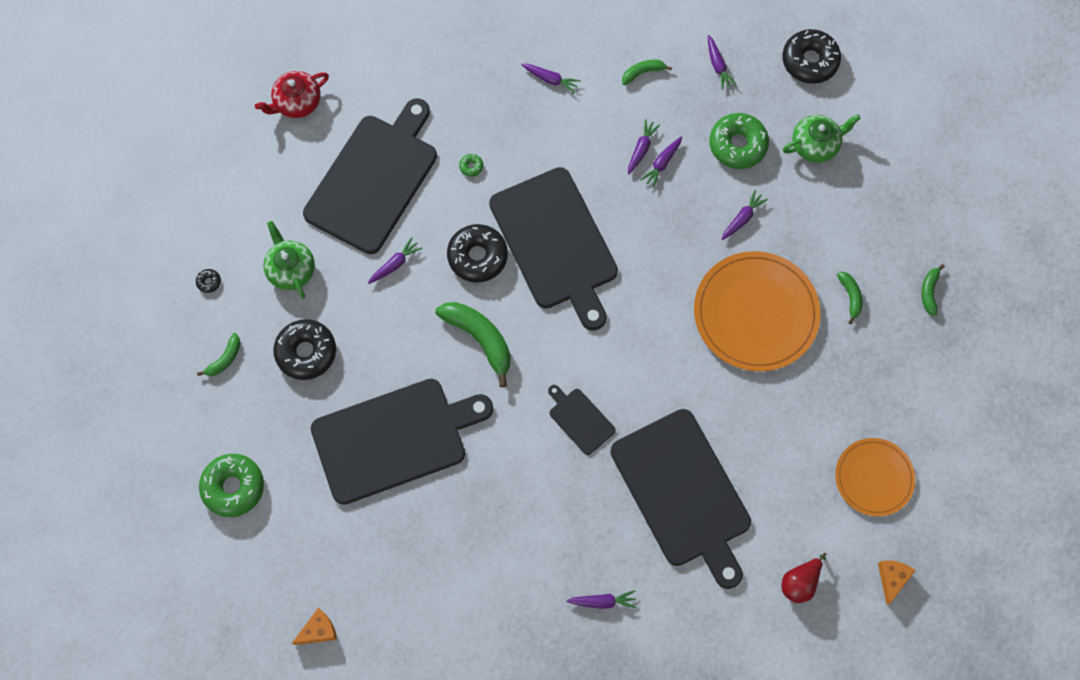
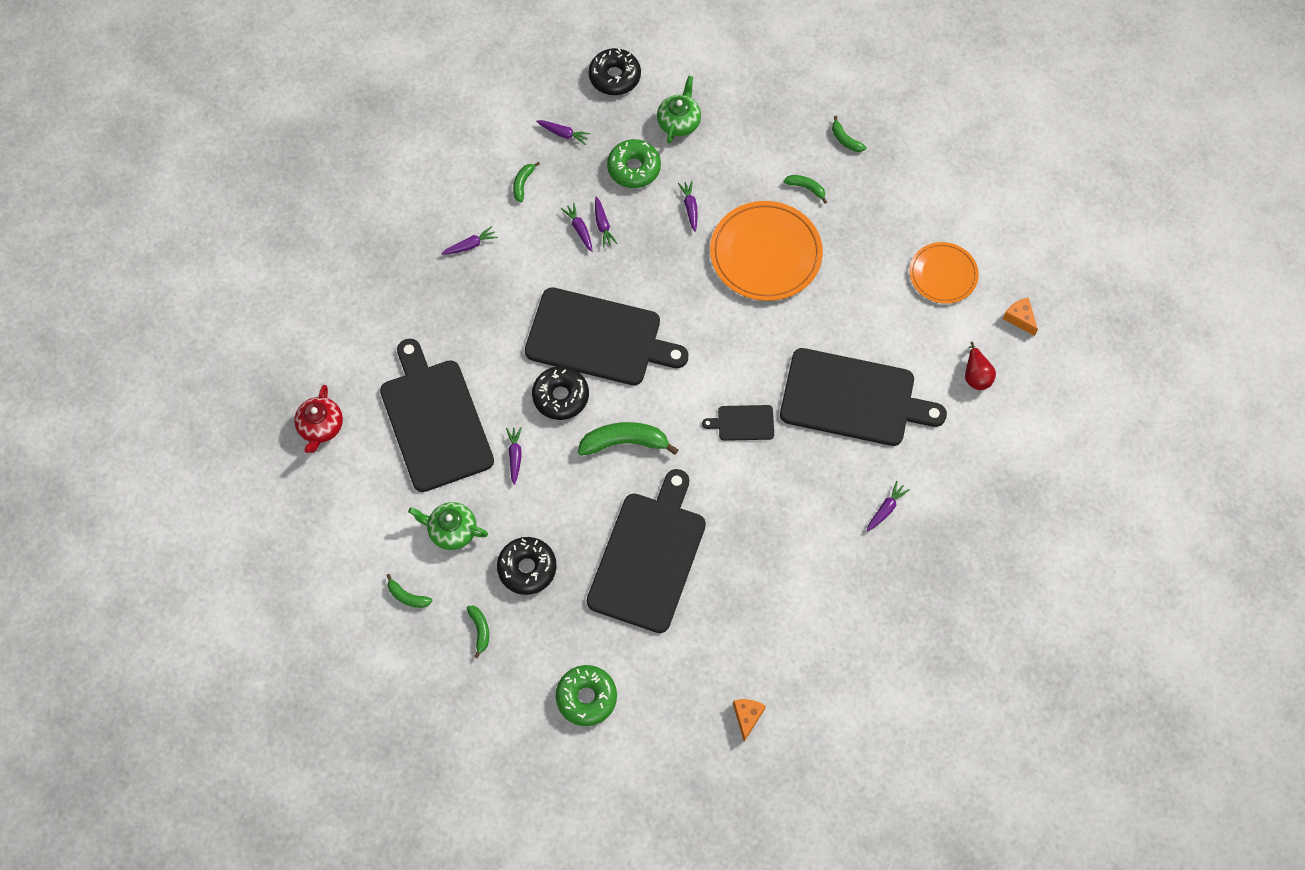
camera: 50 degrees left, 5 degrees down
black donut [196,269,221,293] -> green banana [386,574,433,608]
green donut [459,154,484,177] -> none

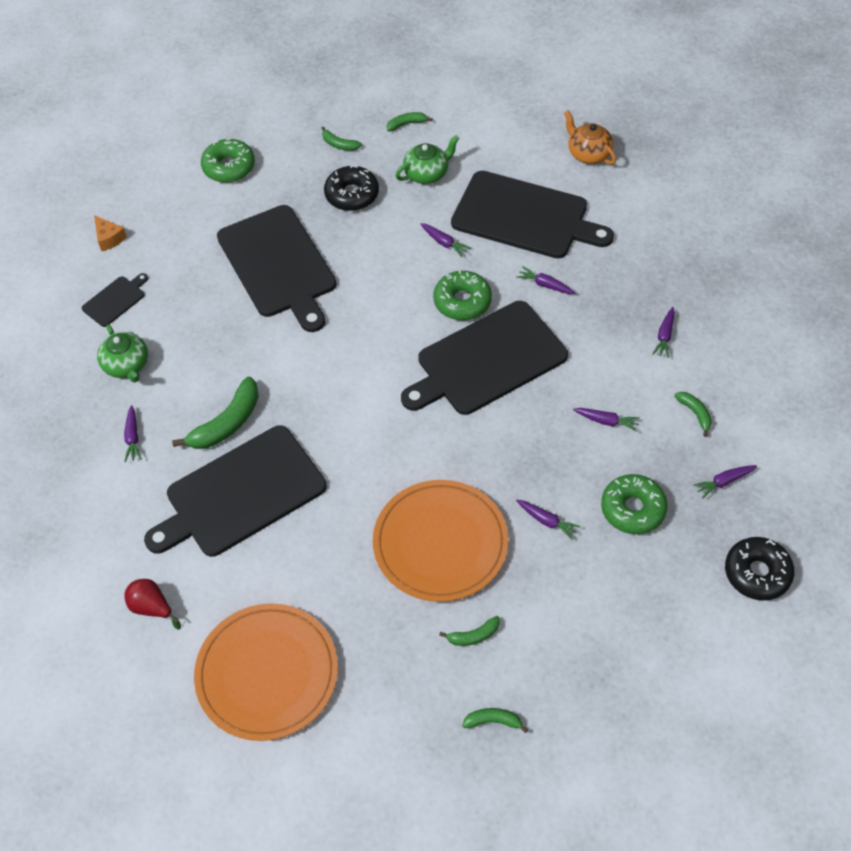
camera: 135 degrees right, 10 degrees down
red teapot [294,385,343,453] -> orange teapot [564,110,616,165]
black donut [532,366,589,420] -> green donut [433,270,492,320]
green banana [578,422,678,456] -> green banana moved to [172,376,259,449]
purple carrot [595,196,618,248] -> purple carrot moved to [516,266,575,294]
green teapot [657,76,701,144] -> green teapot moved to [97,324,148,382]
black cutting board [702,405,774,441] -> black cutting board moved to [82,273,148,327]
orange plate [909,242,979,304] -> orange plate [194,603,338,741], size x1.64
orange cheese [1003,297,1038,336] -> none

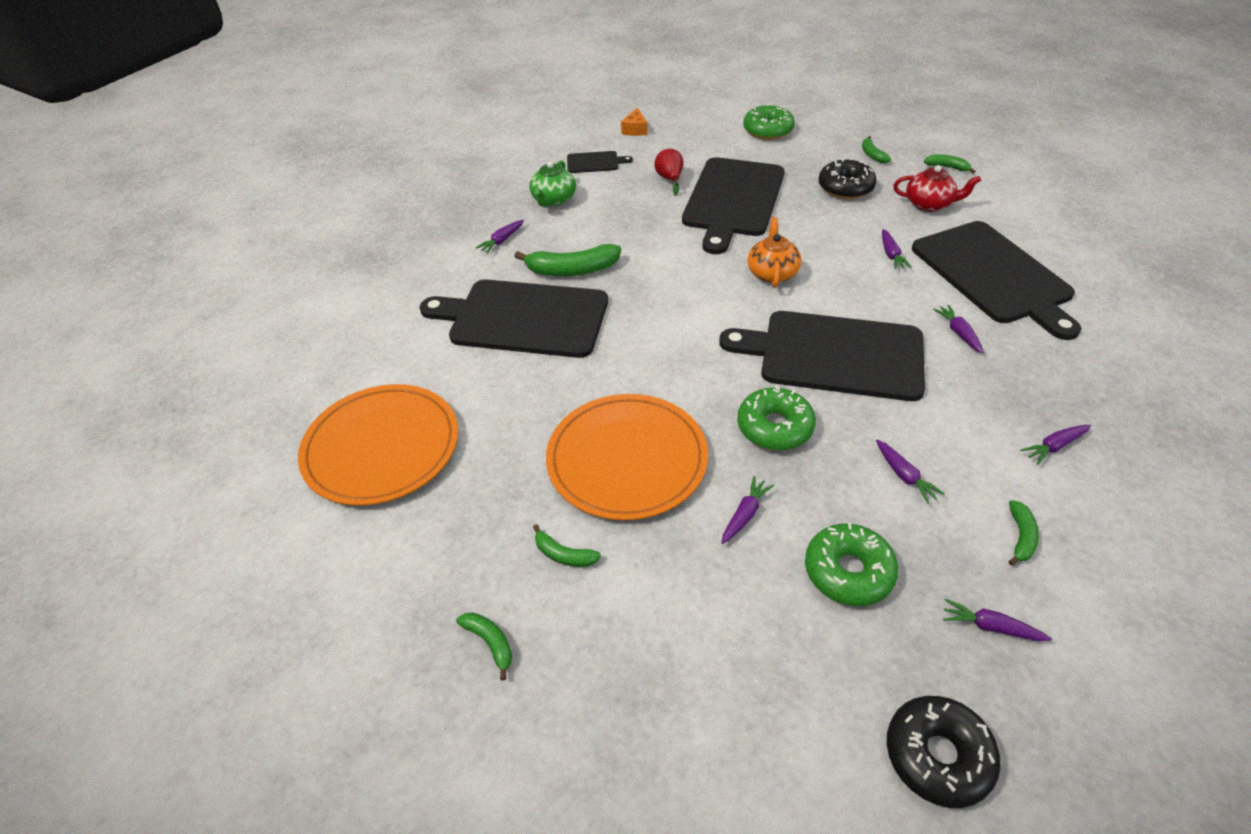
camera: 45 degrees right, 10 degrees down
red pear [124,579,181,630] -> red pear moved to [654,149,684,196]
green teapot [395,135,459,184] -> red teapot [893,165,981,212]
green donut [433,270,492,320] -> green donut moved to [737,386,816,451]
purple carrot [516,500,581,540] -> purple carrot turned 135 degrees counterclockwise [721,476,774,544]
orange teapot [564,110,616,165] -> orange teapot moved to [748,217,801,288]

